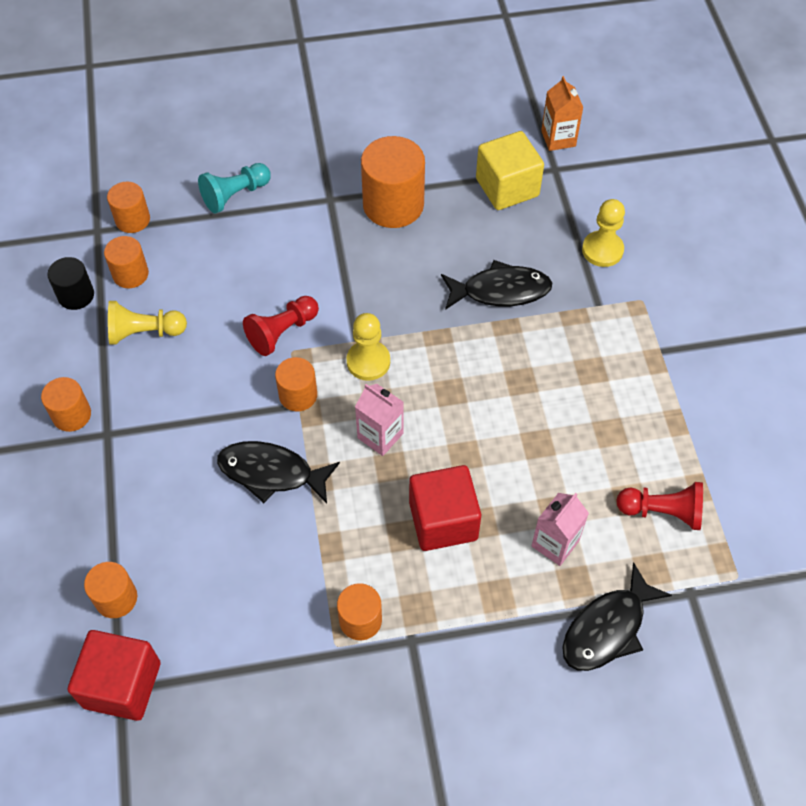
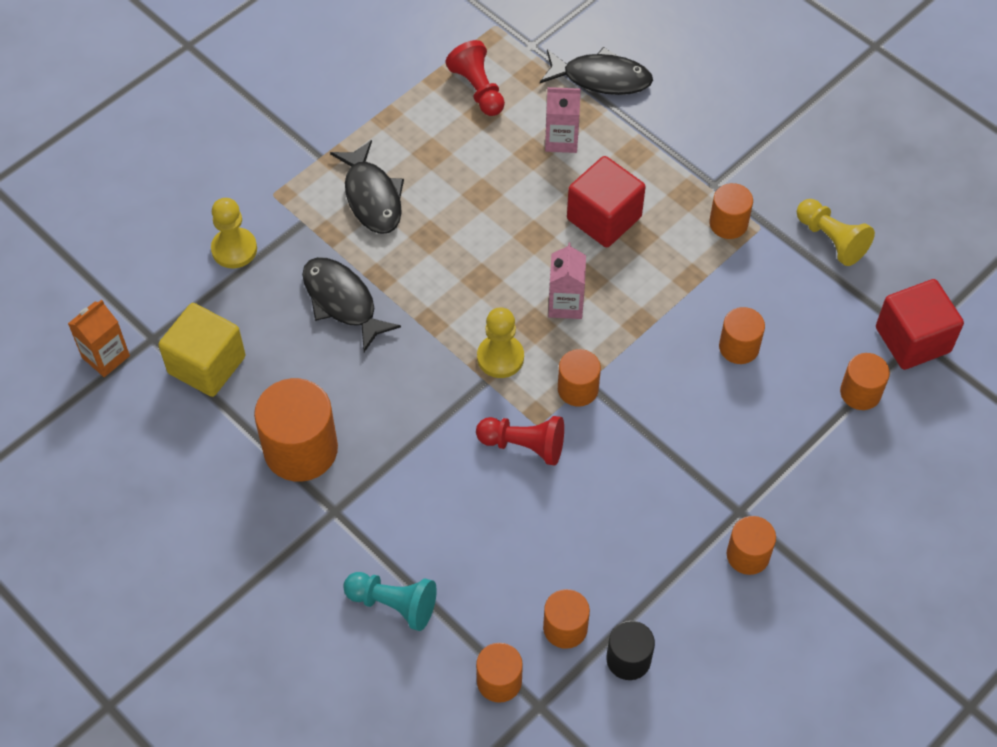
camera: 125 degrees left, 0 degrees up
yellow pawn [108,301,187,345] -> yellow pawn moved to [797,199,875,266]
black fish [217,441,340,504] -> black fish moved to [330,140,404,234]
none -> orange cylinder [719,307,765,364]

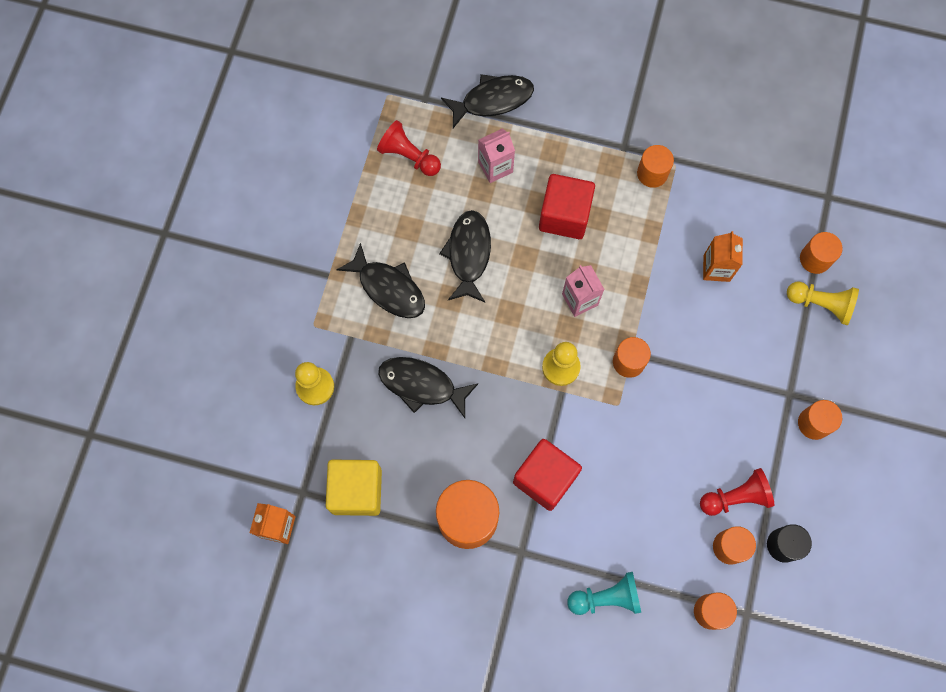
camera: 30 degrees left, 15 degrees up
red pawn [476,416,564,466] -> red pawn moved to [700,468,774,516]
orange cylinder [719,307,765,364] -> orange carton [703,231,743,282]
yellow pawn [797,199,875,266] -> yellow pawn moved to [787,282,859,325]
red cube [876,279,964,370] -> red cube moved to [513,439,582,511]
none -> black fish [439,210,491,302]

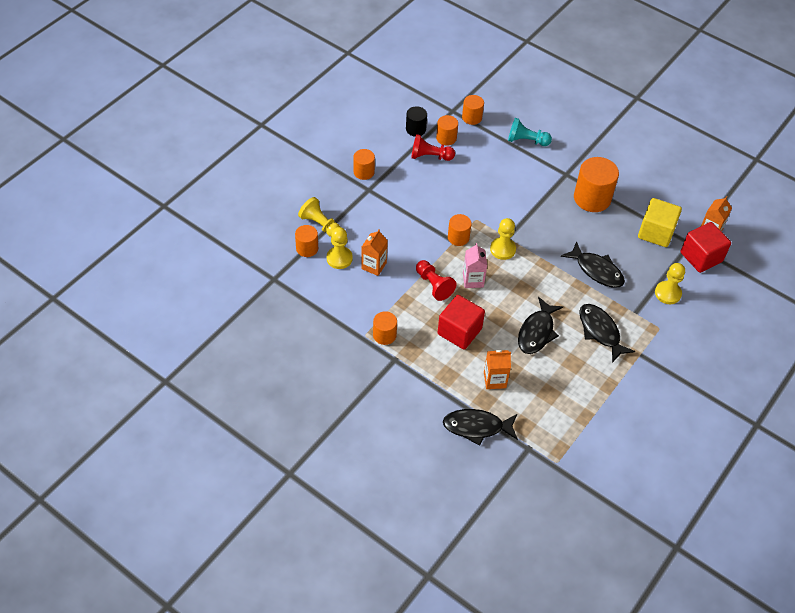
camera: 160 degrees left, 20 degrees down
red pawn [377,120,441,176] -> red pawn moved to [416,260,456,301]
pink carton [478,128,515,183] -> orange carton [484,350,511,389]
red cube [513,439,582,511] -> red cube moved to [681,222,731,273]
none -> yellow pawn [327,227,353,269]

